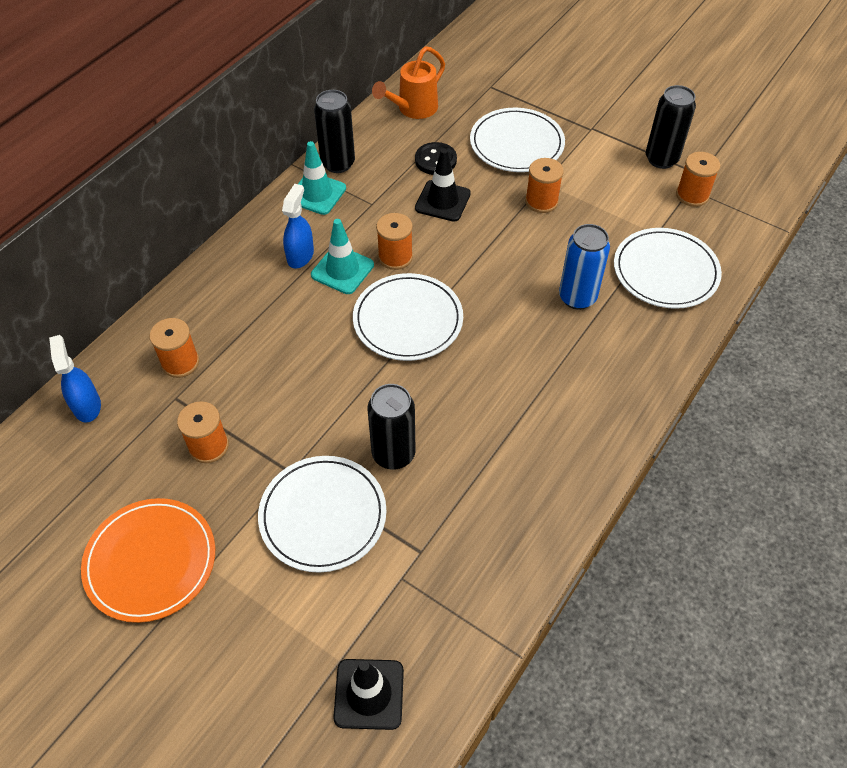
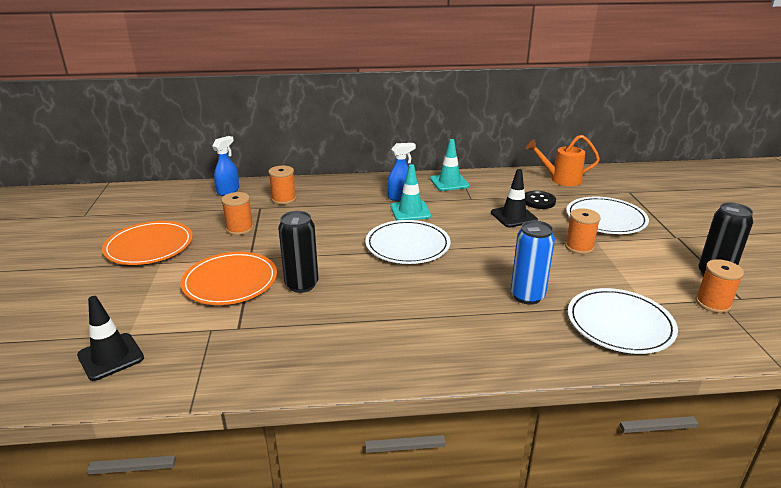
camera: 50 degrees right, 25 degrees down
white plate [258,456,386,573] -> orange plate [180,252,277,305]
black can [314,90,355,173] -> none
orange spool [376,213,413,270] -> none

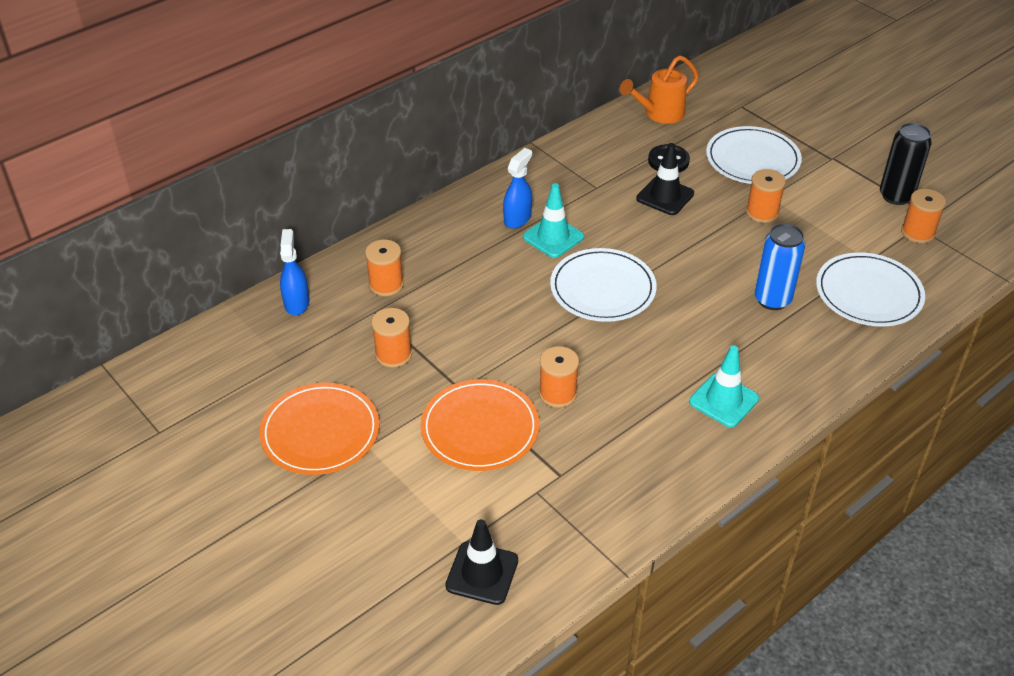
camera: 35 degrees left, 15 degrees up
black can [278,211,318,293] -> orange spool [539,346,579,408]
turquoise traffic cone [430,139,470,191] -> turquoise traffic cone moved to [689,345,759,428]

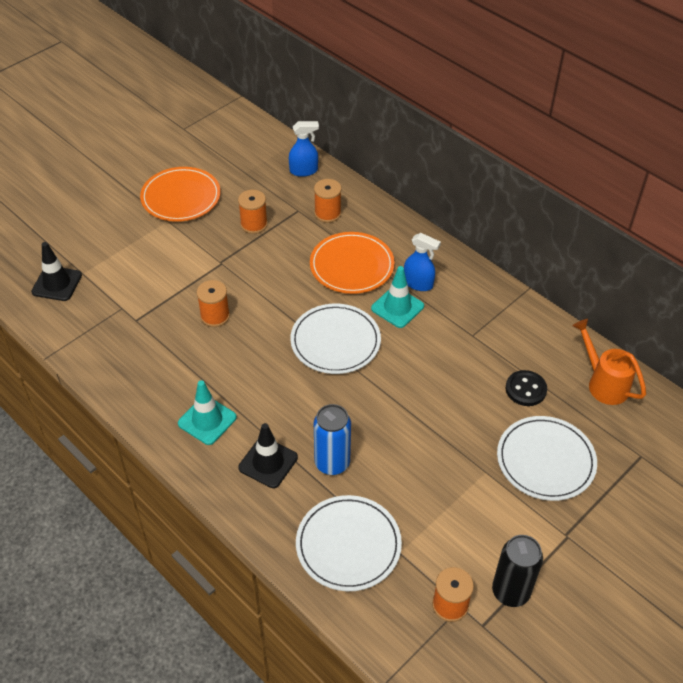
camera: 85 degrees right, 5 degrees up
orange plate [421,379,539,471] -> orange plate moved to [310,232,395,294]
black traffic cone [636,143,694,215] -> black traffic cone moved to [238,423,298,488]
orange spool [746,169,786,223] -> none

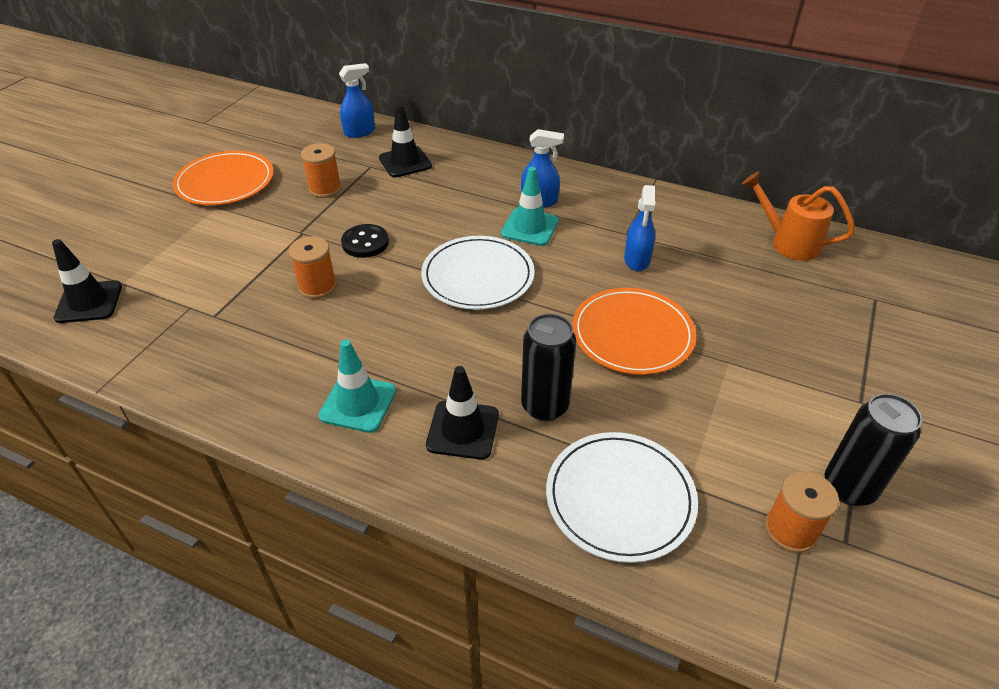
camera: 20 degrees left, 5 degrees down
orange plate [310,232,395,294] -> orange plate moved to [572,288,696,375]
orange spool [314,179,341,223] -> black traffic cone [379,104,432,178]
blue can [314,404,351,475] -> black can [521,314,576,421]
white plate [497,416,597,501] -> none
black button [506,370,547,406] -> black button moved to [341,224,389,258]
none -> blue spray bottle [624,185,656,271]

